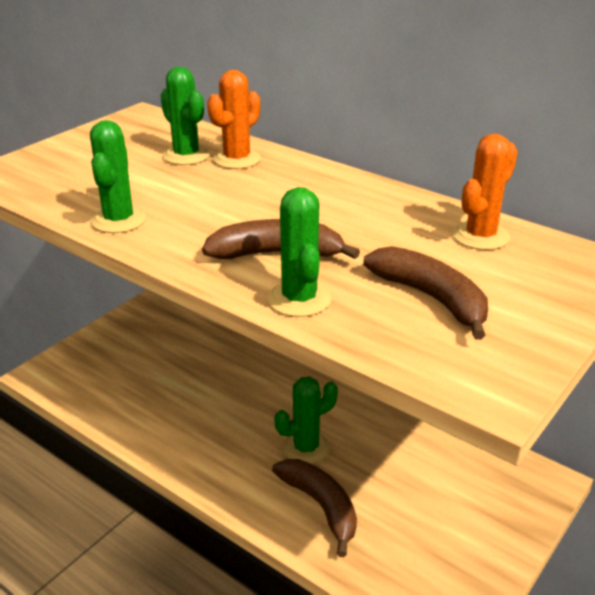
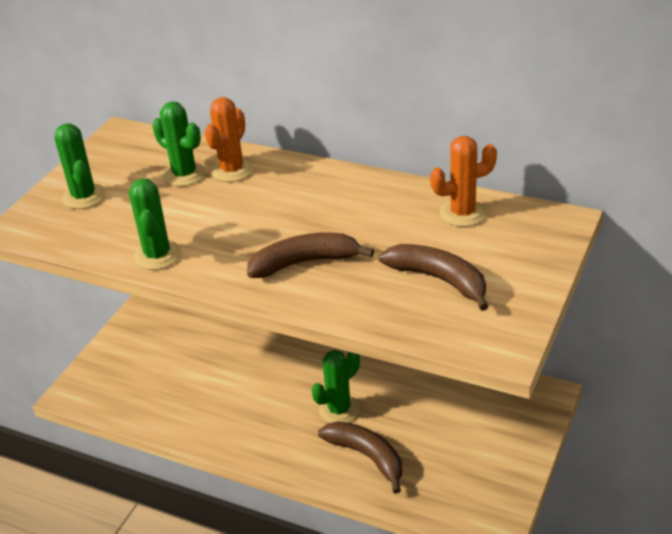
camera: 10 degrees left, 5 degrees up
green cactus [268,187,332,317] -> green cactus moved to [54,123,106,209]
orange cactus [453,134,518,250] -> orange cactus turned 45 degrees clockwise [430,136,497,227]

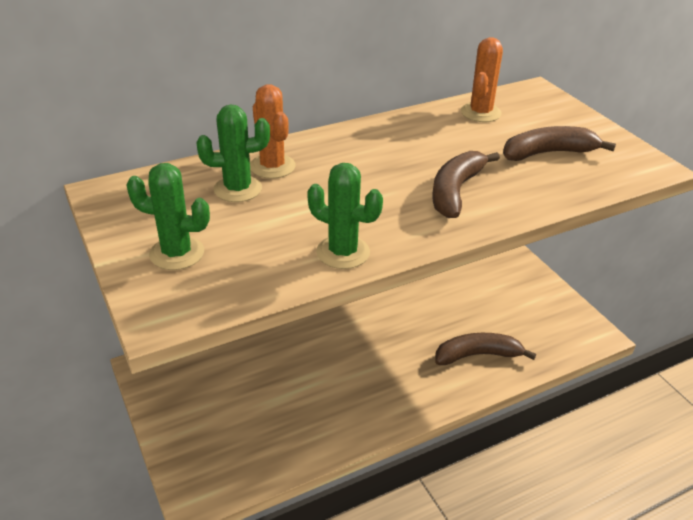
camera: 55 degrees left, 0 degrees up
green cactus [312,350,360,423] -> none

